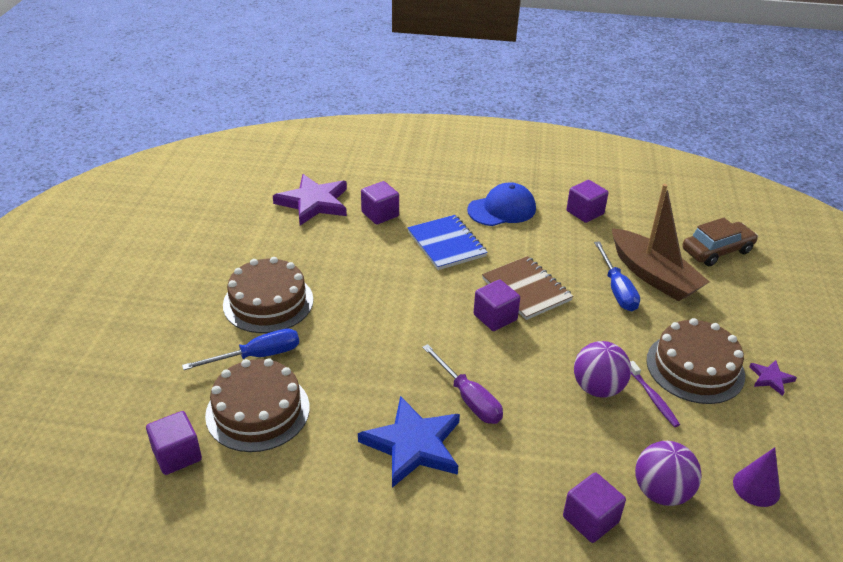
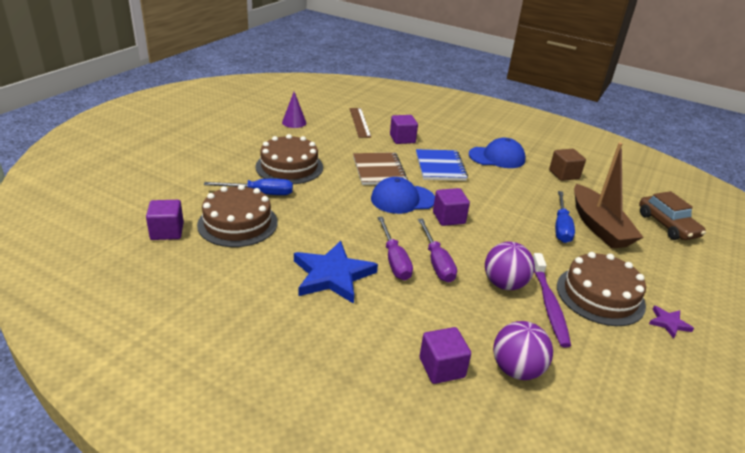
camera: 20 degrees right, 5 degrees down
purple star [273,174,347,226] -> brown ruler [350,108,371,138]
brown notebook [482,256,573,320] -> brown notebook moved to [353,152,408,185]
purple cube [567,180,608,223] -> brown cube [549,149,586,181]
purple toothbrush [630,361,680,427] -> purple toothbrush [533,253,571,348], size x1.65
brown car [682,218,758,266] -> brown car turned 75 degrees clockwise [639,191,706,240]
purple cone [733,447,780,507] -> purple cone moved to [282,92,306,128]
none -> blue cap [371,177,435,214]
none -> purple screwdriver [418,219,457,283]

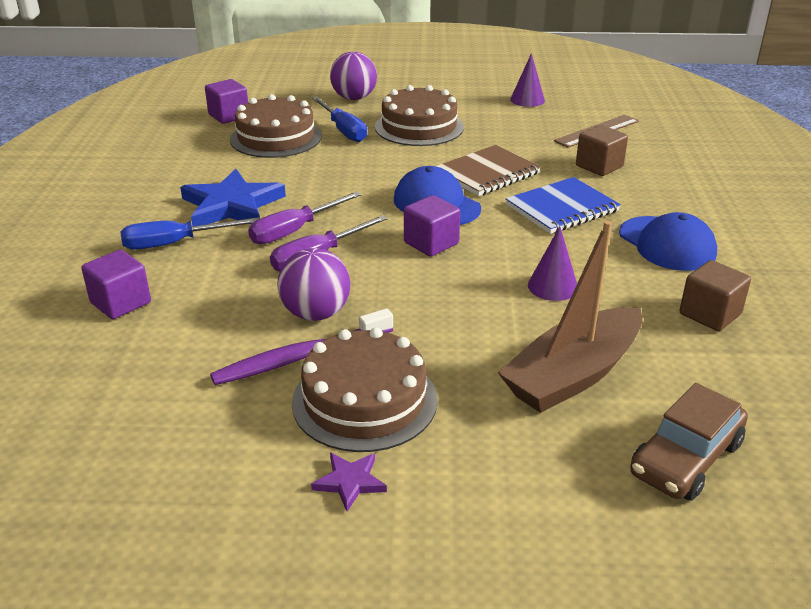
camera: 65 degrees right, 0 degrees up
purple cube [390,115,418,144] -> brown cube [576,125,628,176]
purple ball [493,321,553,380] -> purple ball moved to [330,52,377,100]
blue screwdriver [555,191,575,243] -> blue screwdriver moved to [120,217,259,250]
none -> purple cone [528,226,577,301]

